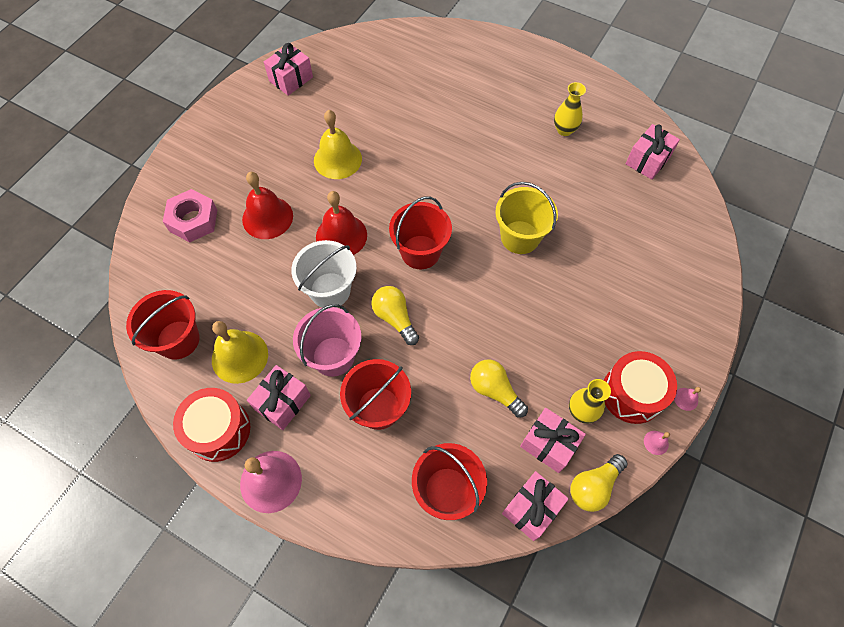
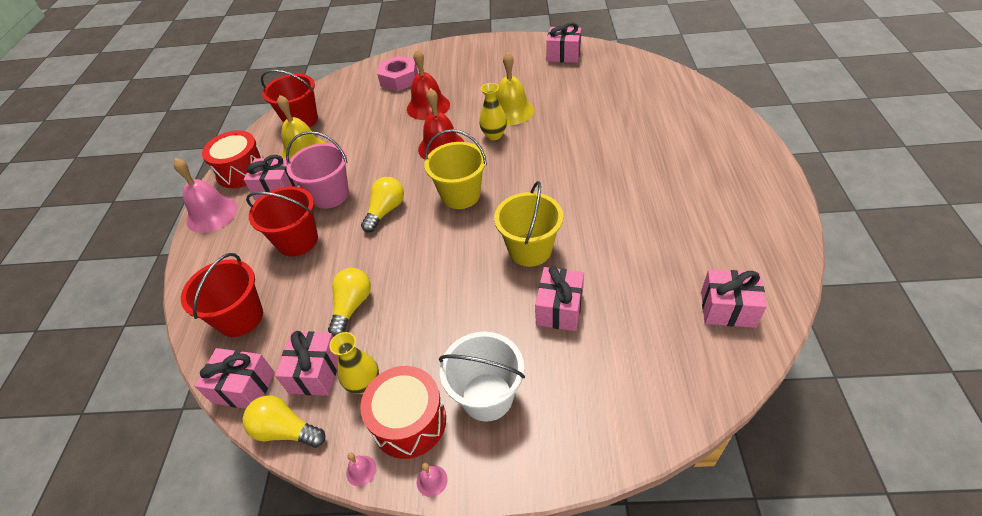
camera: 65 degrees right, 15 degrees down
white bucket [291,240,357,308] -> white bucket moved to [439,332,525,422]
red bucket [389,196,452,269] -> yellow bucket [424,129,487,209]
yellow vase [554,82,586,136] -> yellow vase moved to [479,83,507,140]
none -> pink gift [535,266,584,331]

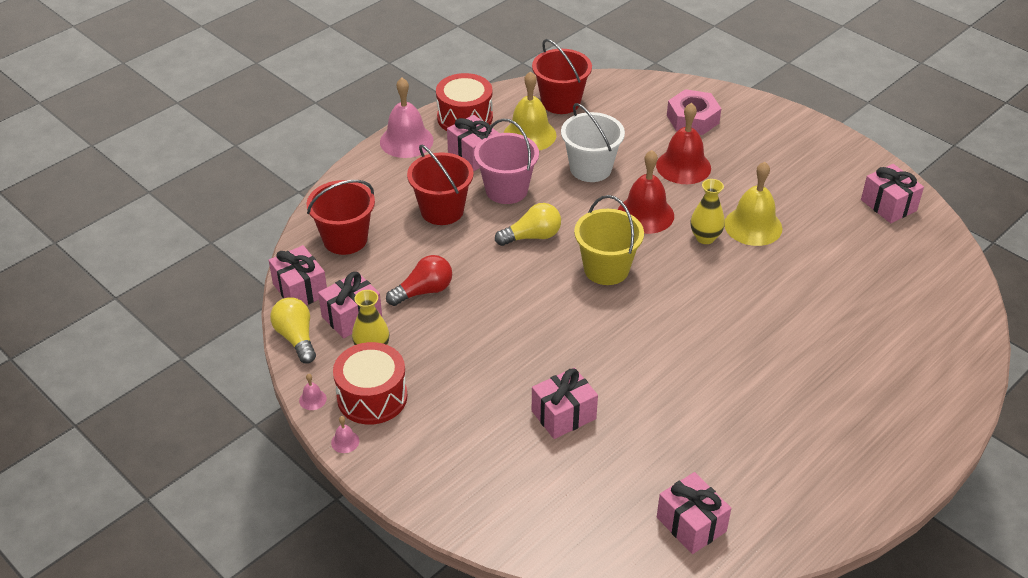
camera: 40 degrees right, 5 degrees down
yellow light bulb [328,268,371,337] -> red light bulb [386,255,452,306]
white bucket [439,332,525,422] -> white bucket moved to [561,103,625,182]
yellow bucket [494,181,563,267] -> none

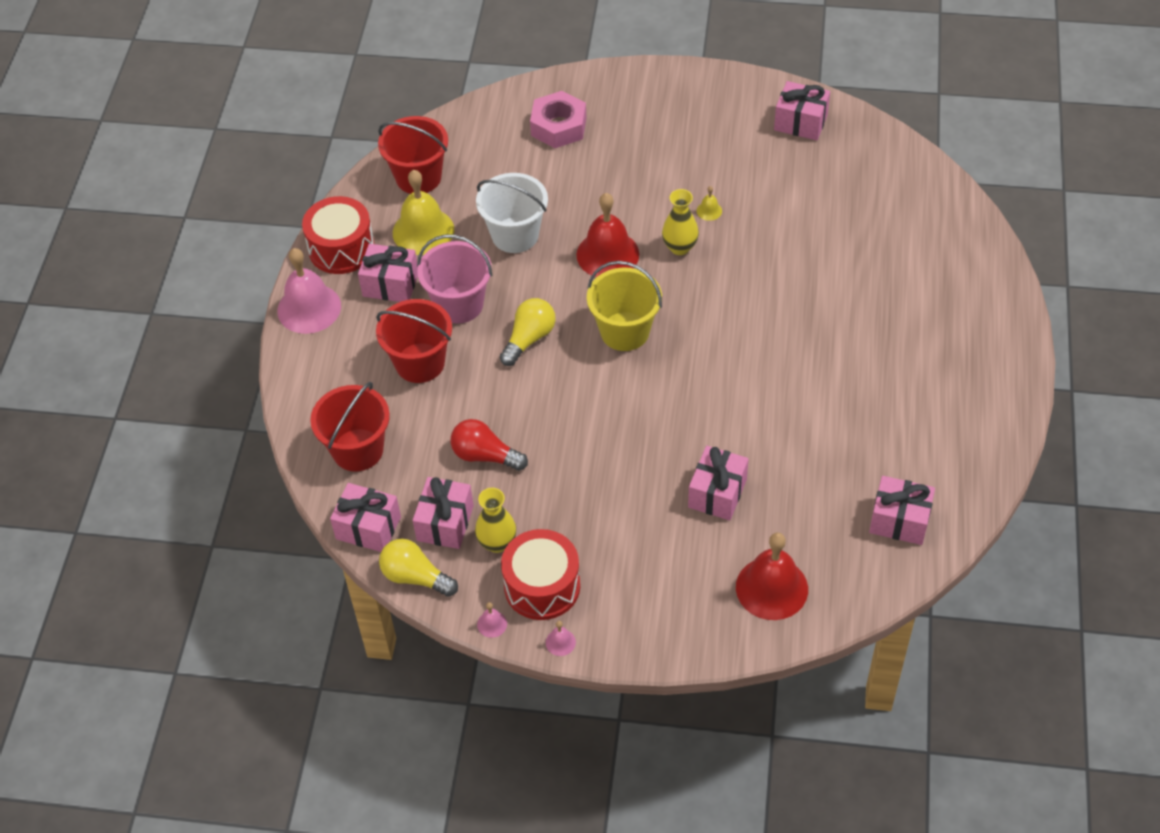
camera: 35 degrees left, 10 degrees up
red light bulb [386,255,452,306] -> red light bulb turned 90 degrees counterclockwise [451,419,528,471]
red bell [656,103,711,184] -> red bell moved to [736,532,808,620]
yellow bell [725,162,782,246] -> yellow bell [697,186,722,221], size x0.41

